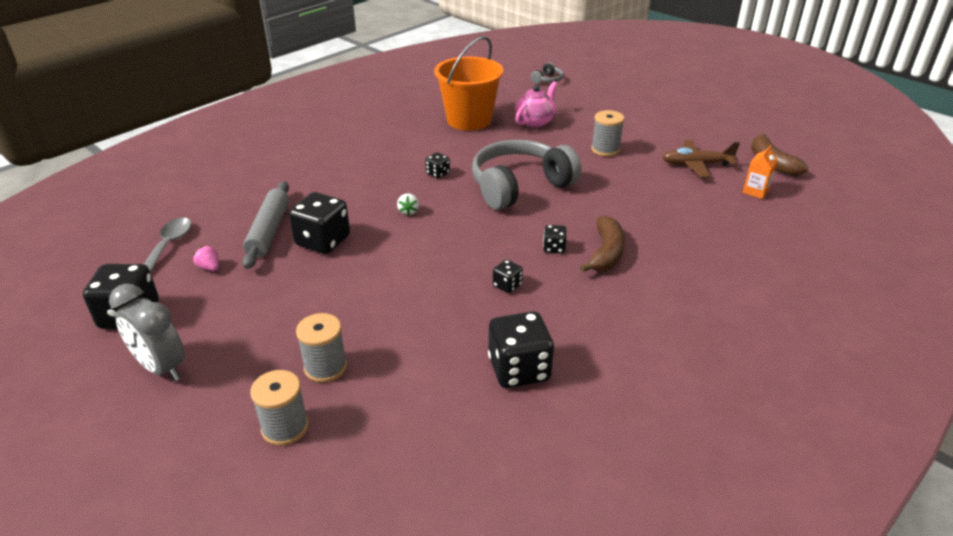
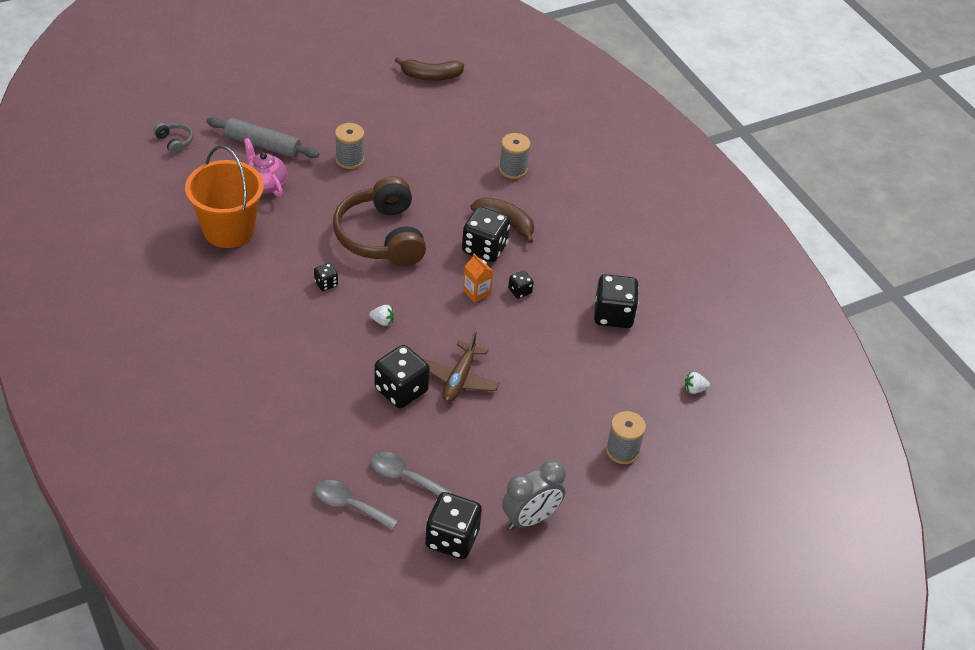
camera: 75 degrees left, 10 degrees up
pink strawberry [193,246,219,271] -> grey spoon [371,452,453,496]
grey rolling pin [242,181,290,269] -> grey rolling pin moved to [206,117,319,158]
grey spool [296,313,347,382] -> grey spool moved to [499,133,531,179]
grey headphones [472,140,581,210] -> brown headphones [333,176,426,266]
black dice [543,225,567,253] -> black dice [462,207,510,262], size x2.04
brown plane [663,140,740,178] -> brown plane moved to [423,332,500,402]
orange carton [743,145,778,199] -> orange carton moved to [463,254,493,303]
none -> white strawberry [685,372,710,394]

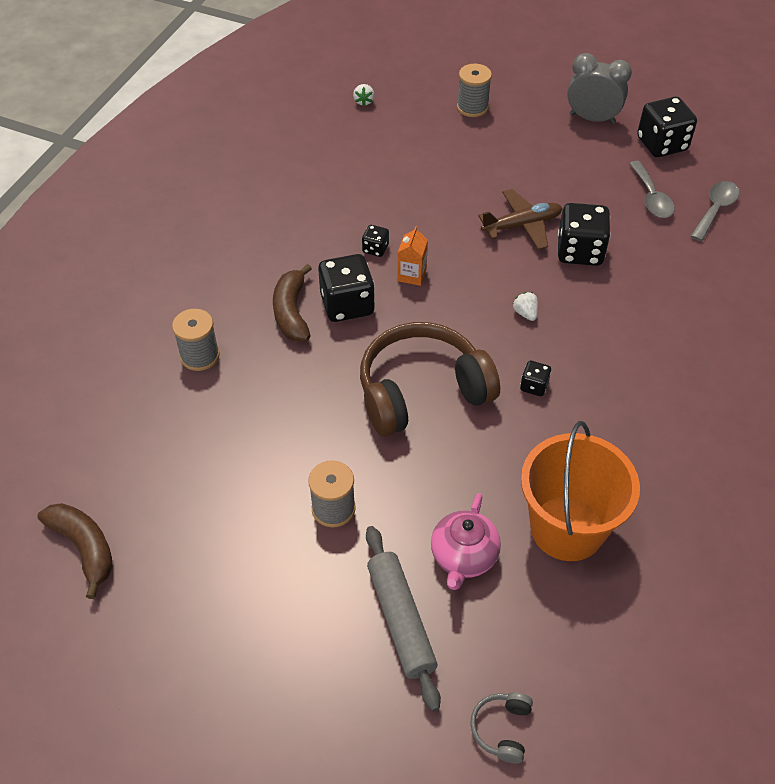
camera: 125 degrees left, 5 degrees up
grey spoon [315,480,398,530] -> grey spoon turned 135 degrees counterclockwise [691,181,740,241]
brown headphones [333,176,426,266] -> brown headphones turned 150 degrees counterclockwise [360,322,500,436]
black dice [594,274,639,328] -> none
white strawberry [685,372,710,394] -> white strawberry turned 45 degrees clockwise [353,84,375,106]

